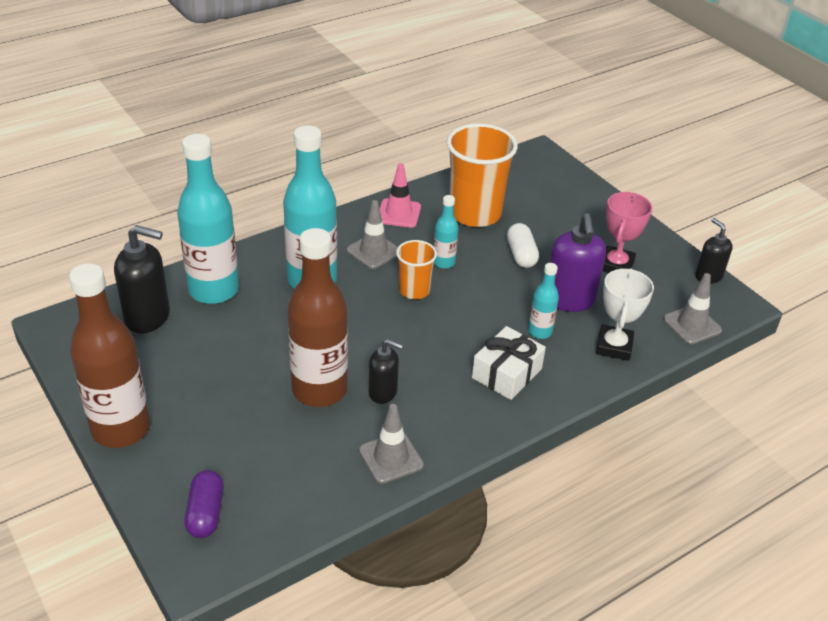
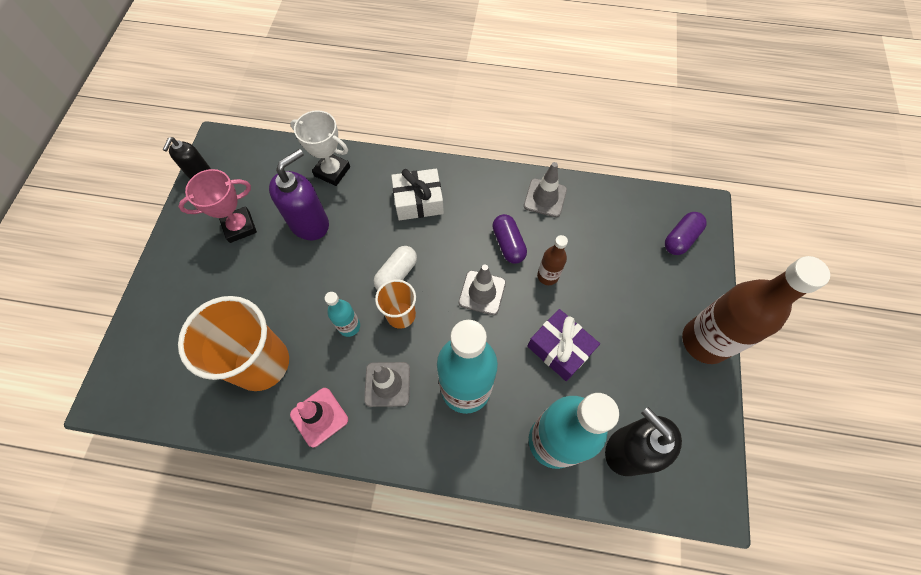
camera: 135 degrees left, 25 degrees up
brown bottle [287,228,348,407] -> brown bottle [537,235,568,285], size x0.47
black soap dispenser [369,339,403,404] -> purple capsule [492,214,527,264]
white capsule [507,223,539,268] -> white capsule moved to [374,246,417,290]
turquoise bottle [528,263,559,339] -> none
white trophy [596,268,654,361] -> white trophy turned 60 degrees clockwise [290,110,350,186]
grey traffic cone [663,273,722,344] -> grey traffic cone moved to [459,265,506,315]
none -> purple gift [527,309,600,381]

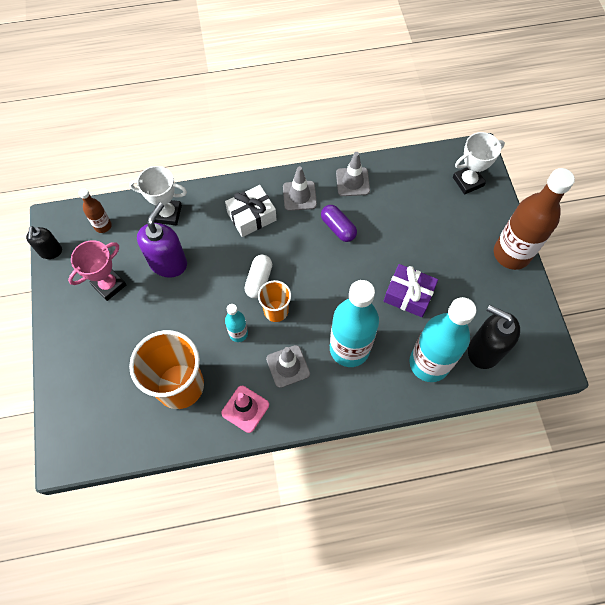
camera: 20 degrees left, 0 degrees up
grey traffic cone [459,265,506,315] -> grey traffic cone moved to [283,166,317,211]
brown bottle [537,235,568,285] -> brown bottle moved to [78,188,112,233]
purple capsule [665,212,706,255] -> white trophy [453,132,505,194]

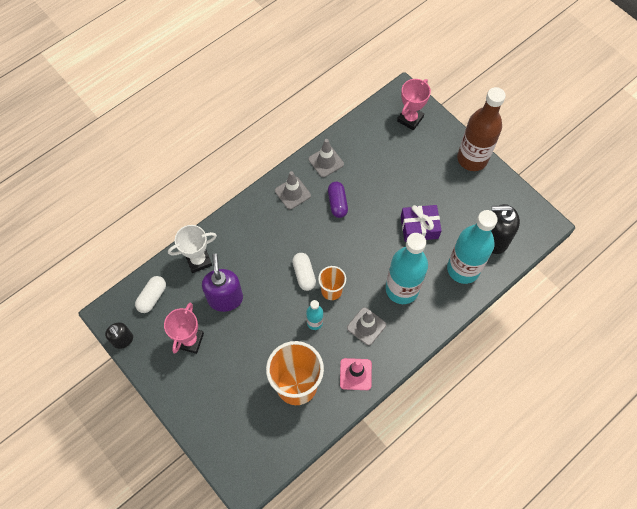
camera: 30 degrees left, 0 degrees up
brown bottle [78,188,112,233] -> white capsule [135,276,166,313]
white gift [225,185,277,237] -> none
purple capsule [321,205,357,242] -> purple capsule turned 60 degrees clockwise [328,182,348,218]
white trophy [453,132,505,194] -> pink trophy [397,79,431,131]

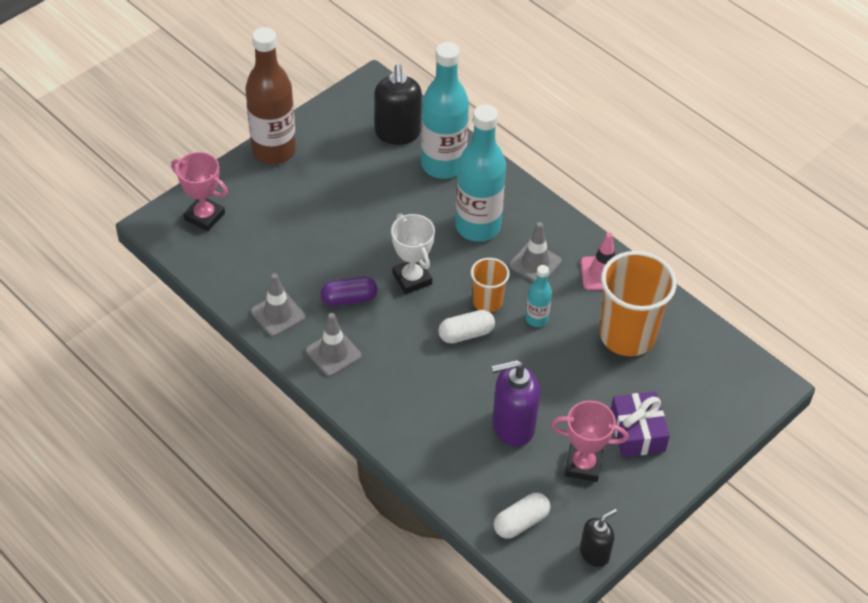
camera: 95 degrees left, 15 degrees down
white capsule [135,276,166,313] -> white capsule turned 60 degrees counterclockwise [494,493,550,539]
white trophy [168,225,217,273] -> white trophy moved to [391,213,435,294]
purple gift [401,205,442,242] -> purple gift moved to [611,392,670,457]

